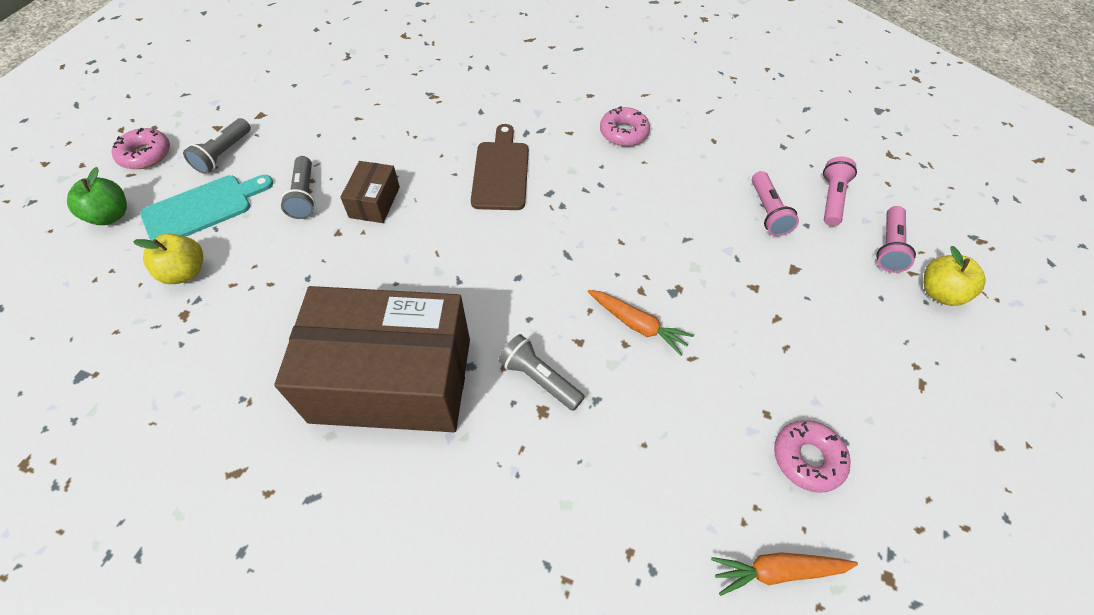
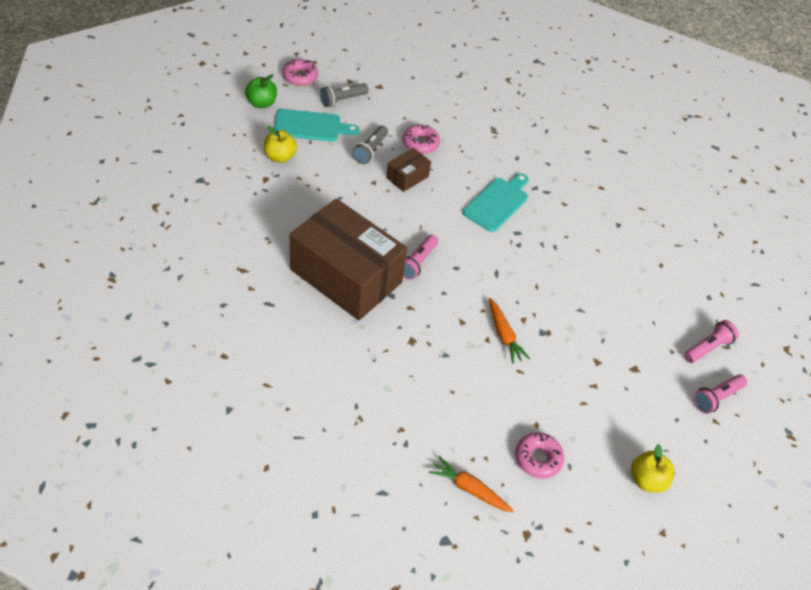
camera: 30 degrees right, 5 degrees down
brown cutting board [471,124,529,210] -> turquoise cutting board [463,173,529,232]
grey flashlight [499,334,585,411] -> none
pink donut [600,106,650,146] -> pink donut moved to [403,124,440,154]
pink flashlight [752,171,799,236] -> pink flashlight moved to [403,235,438,280]
yellow apple [924,246,986,306] -> yellow apple moved to [631,444,674,493]

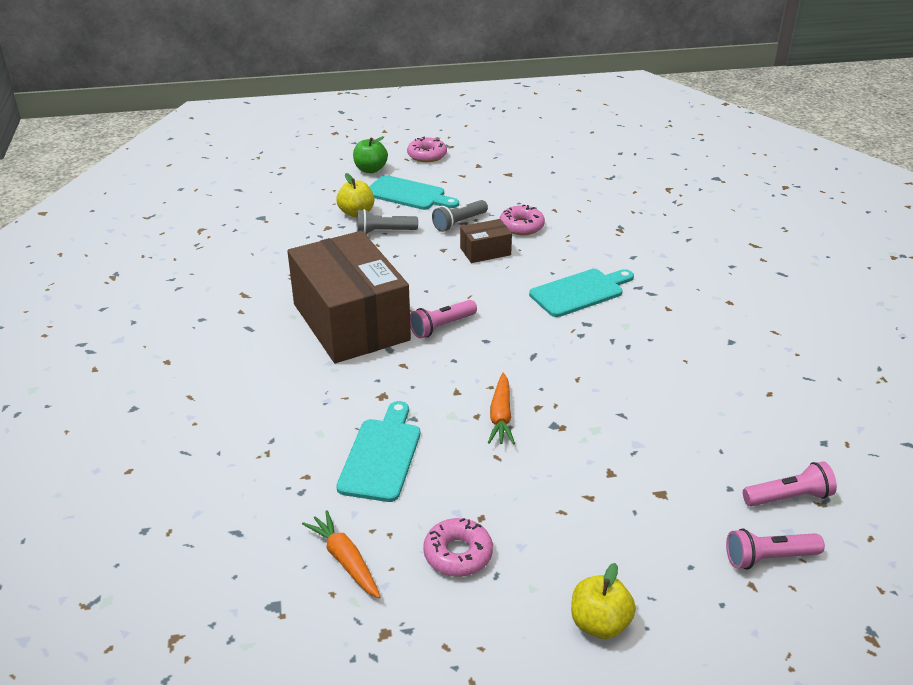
camera: 30 degrees right, 15 degrees down
grey flashlight [320,83,369,107] -> grey flashlight moved to [357,209,418,234]
none -> turquoise cutting board [336,401,420,502]

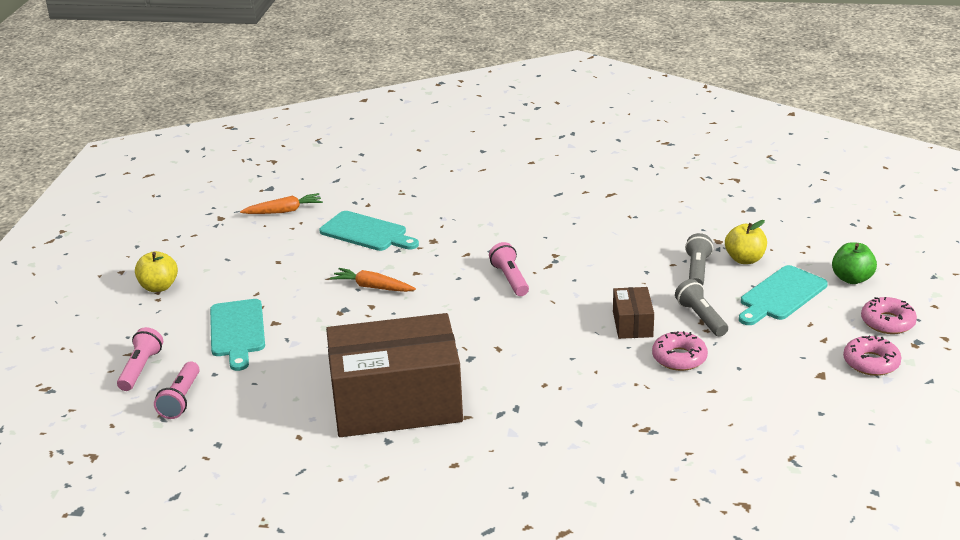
camera: 110 degrees right, 5 degrees down
brown box [287,231,411,363] -> brown box moved to [326,313,463,437]
pink donut [423,518,493,577] -> pink donut moved to [843,336,901,376]
turquoise cutting board [529,269,634,317] -> turquoise cutting board moved to [210,299,265,371]

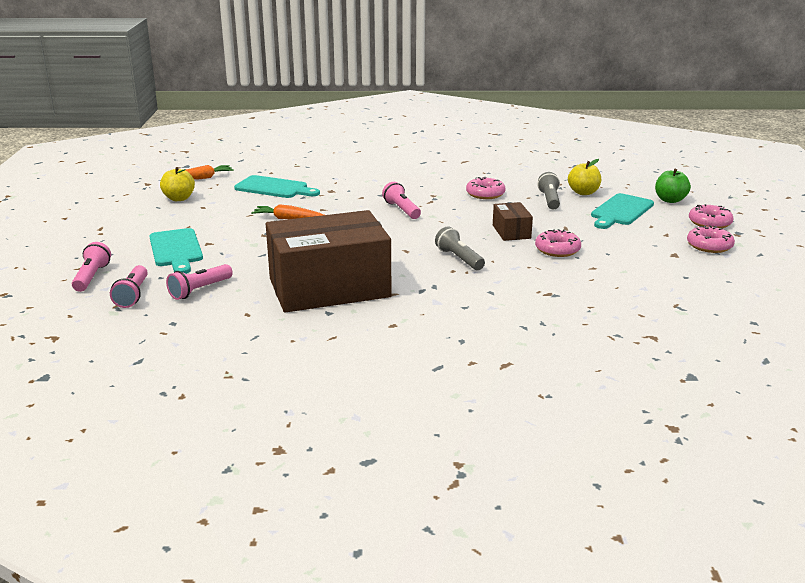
camera: 10 degrees left, 5 degrees down
yellow apple [135,251,178,292] -> yellow apple moved to [160,167,195,201]
grey flashlight [675,279,728,337] -> grey flashlight moved to [435,227,485,270]
none -> pink flashlight [166,264,233,300]
none -> pink donut [466,177,505,199]

